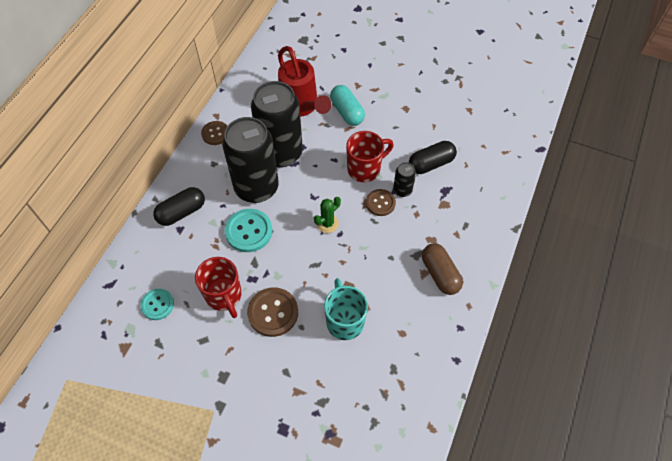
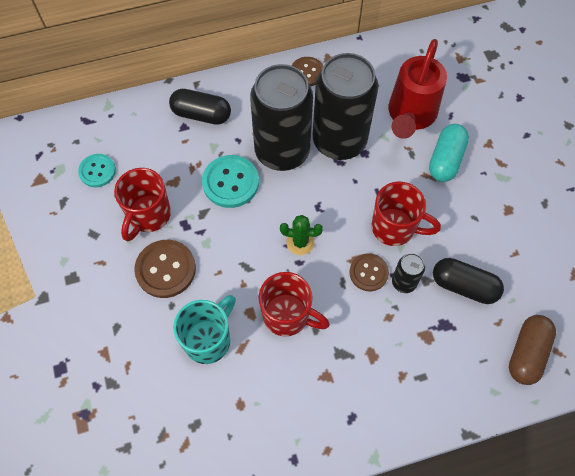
camera: 50 degrees right, 5 degrees up
brown capsule [422,243,463,295] -> brown capsule moved to [509,315,556,385]
none -> red mug [259,272,330,337]

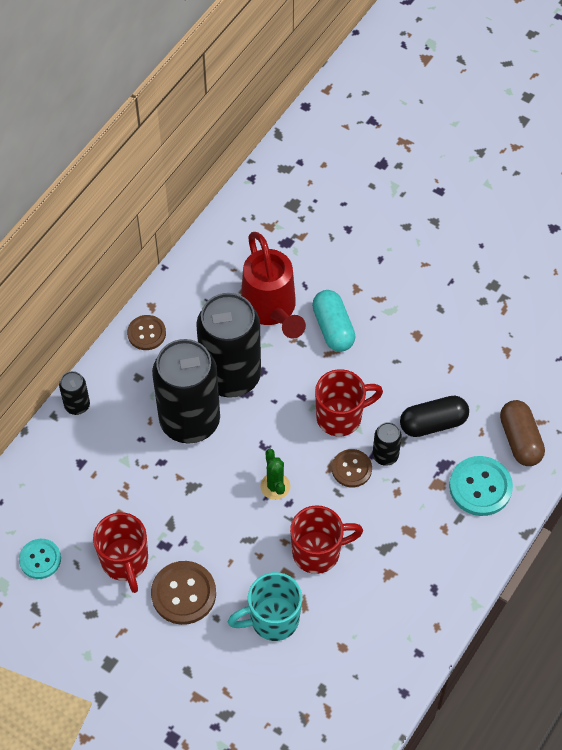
camera: 40 degrees left, 5 degrees down
black capsule [169,89,231,125] -> none
turquoise mug [173,295,236,364] -> turquoise mug turned 105 degrees counterclockwise [228,572,302,641]
turquoise button [202,155,259,208] -> turquoise button moved to [449,456,513,516]
green cactus [280,215,323,255] -> green cactus turned 75 degrees counterclockwise [260,449,290,500]
none -> black can [59,371,90,415]

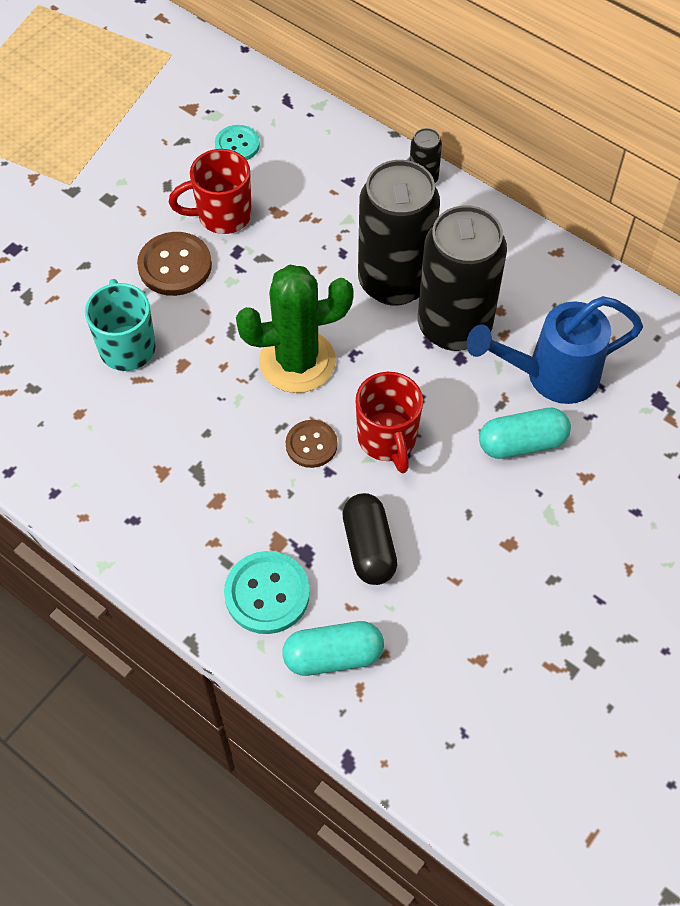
camera: 95 degrees right, 0 degrees up
brown button [127,315,166,350] -> none
red watering can [241,232,306,339] -> blue watering can [467,296,643,404]
green cactus [260,449,290,500] -> green cactus [236,264,354,393], size x2.08
red mug [290,505,363,574] -> none
black can [373,422,402,466] -> none
brown capsule [500,400,545,466] -> turquoise capsule [283,621,384,676]

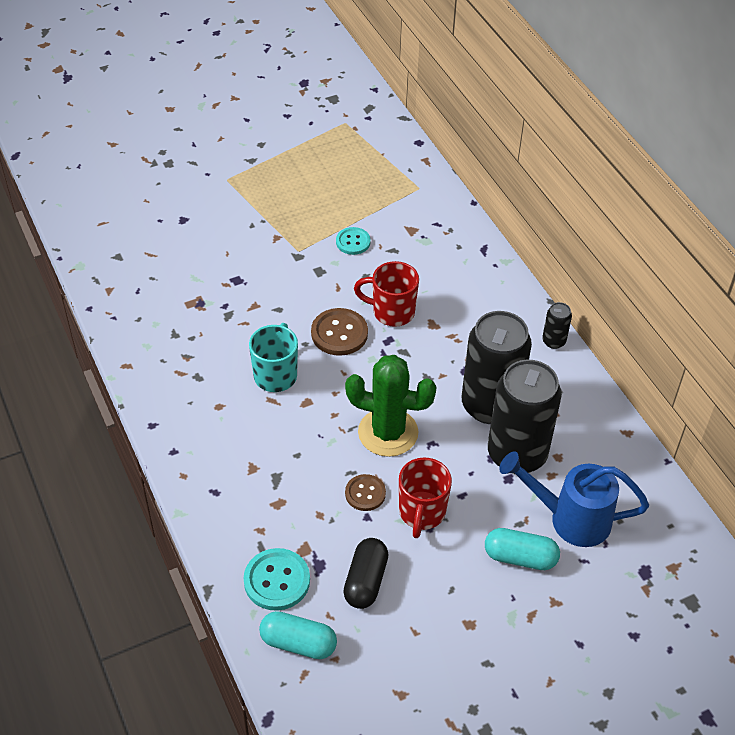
camera: 25 degrees right, 10 degrees down
turquoise button [215,125,260,160] -> turquoise button moved to [336,227,371,255]

